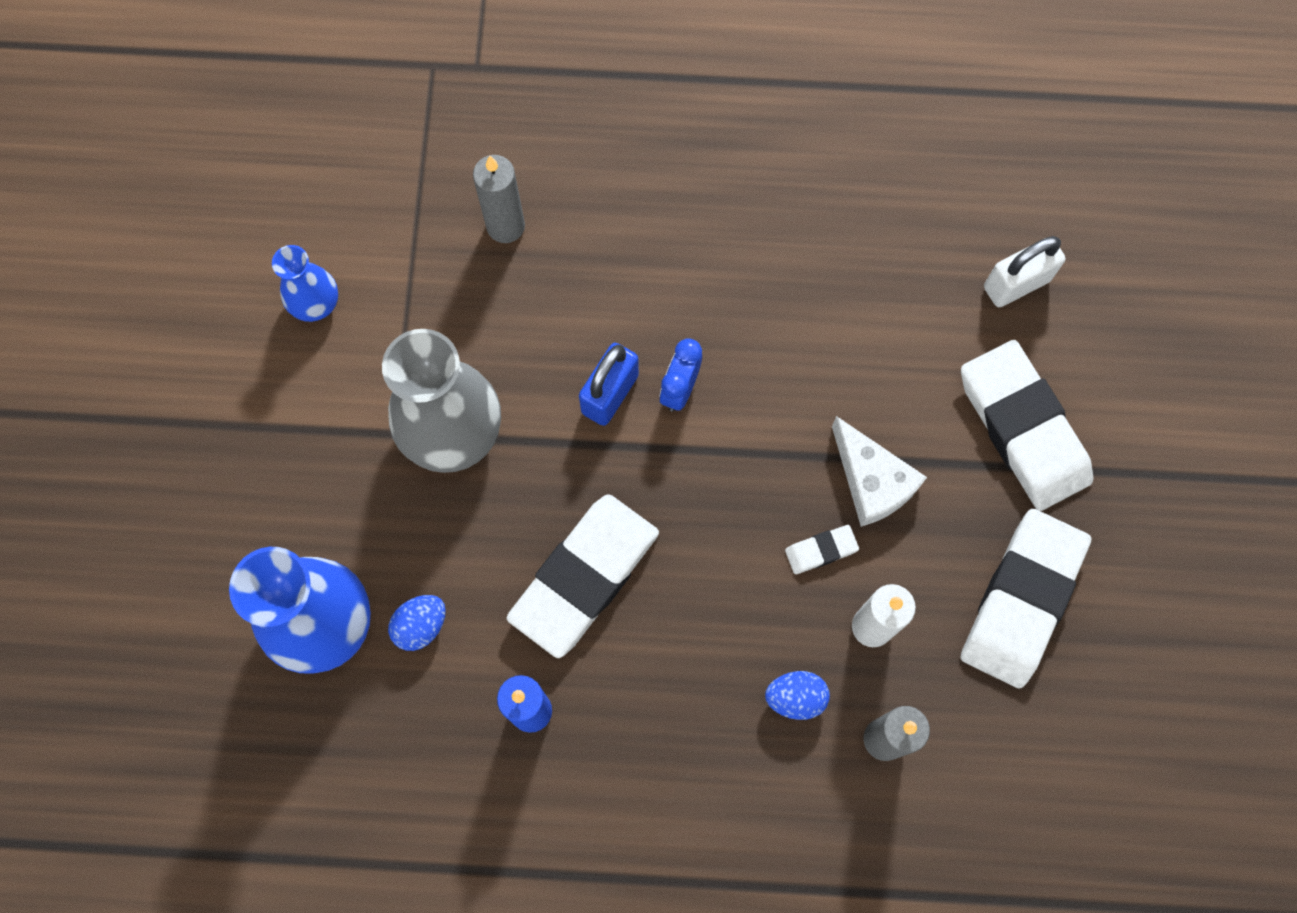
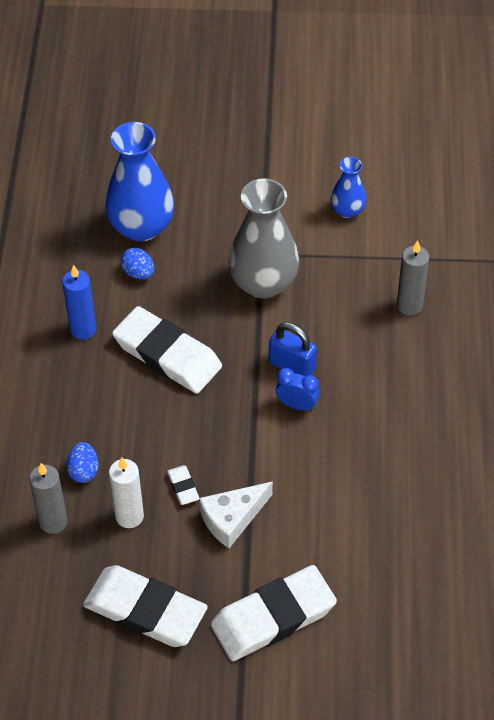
camera: 90 degrees right, 20 degrees down
white padlock [984,236,1065,307] -> none

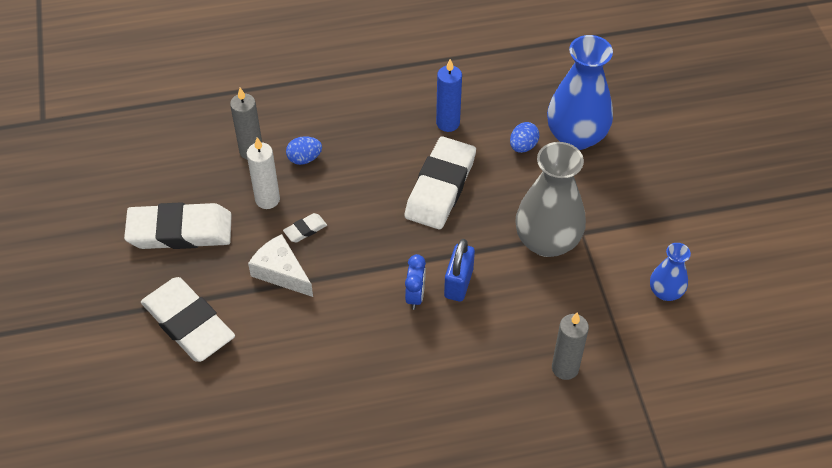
camera: 75 degrees right, 0 degrees up
white eraser [83,565,208,647] -> white eraser turned 75 degrees clockwise [124,202,232,249]

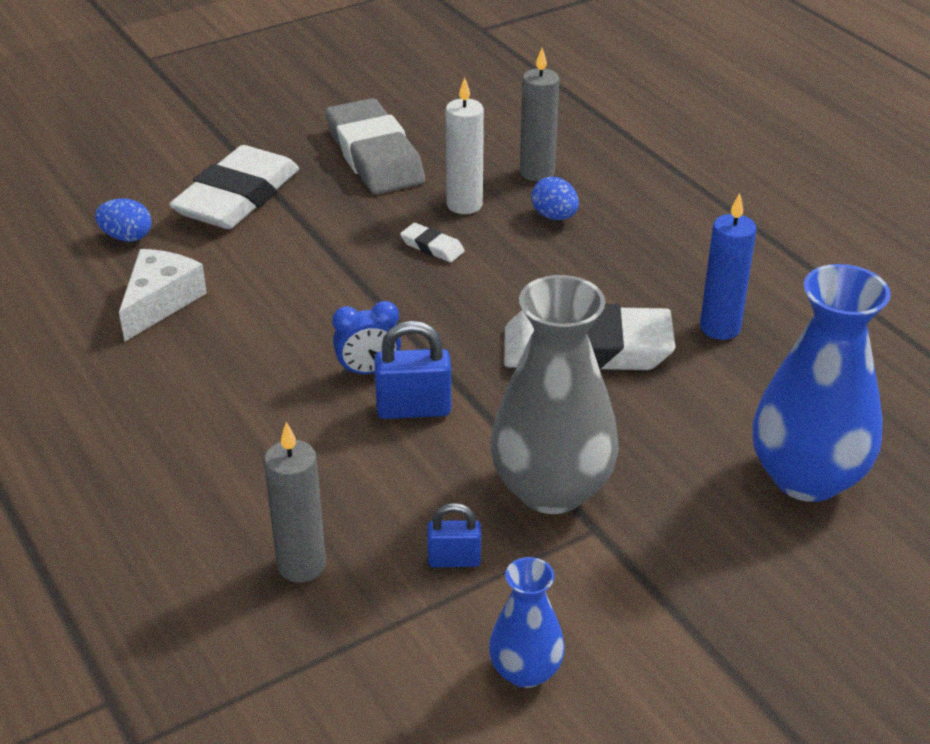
camera: 70 degrees right, 15 degrees down
white eraser [124,202,232,249] -> grey eraser [325,98,425,194]
white cheese [248,234,313,297] -> white cheese moved to [119,249,207,341]
blue egg [510,122,539,153] -> blue egg moved to [95,198,152,242]
none -> blue padlock [427,503,481,567]

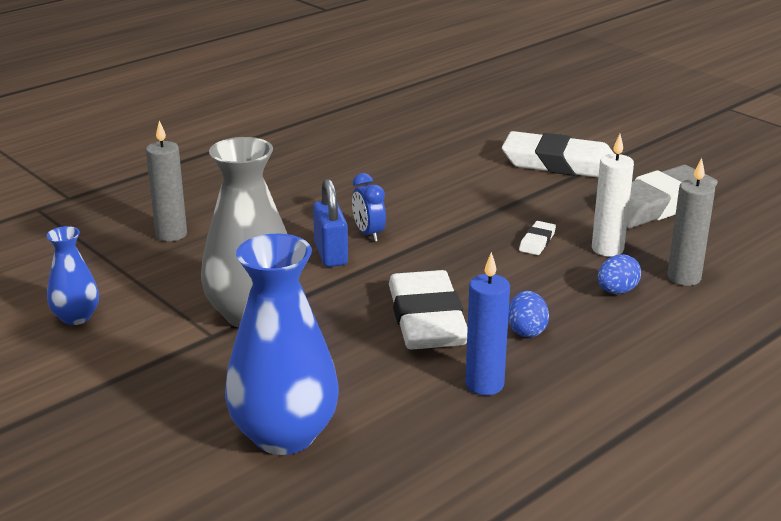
camera: 80 degrees right, 10 degrees down
blue egg [95,198,152,242] -> blue egg moved to [508,291,549,337]
white cheese [119,249,207,341] -> none
blue padlock [427,503,481,567] -> none

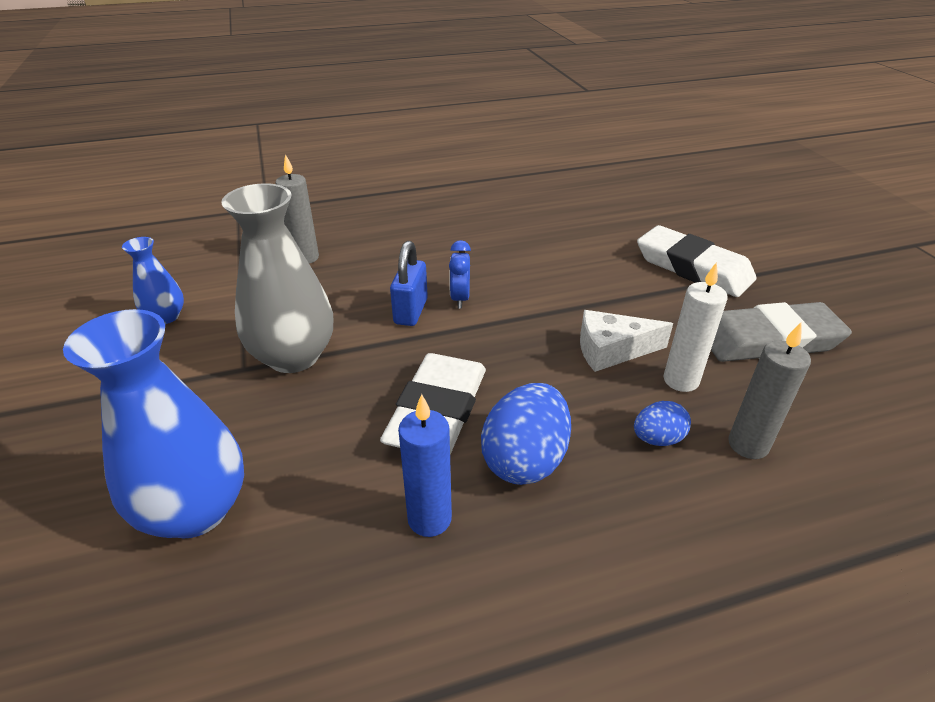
camera: 25 degrees right, 10 degrees up
blue egg [508,291,549,337] -> blue egg [481,383,571,485], size x1.81
white eraser [519,221,556,255] -> white cheese [580,310,673,372]

